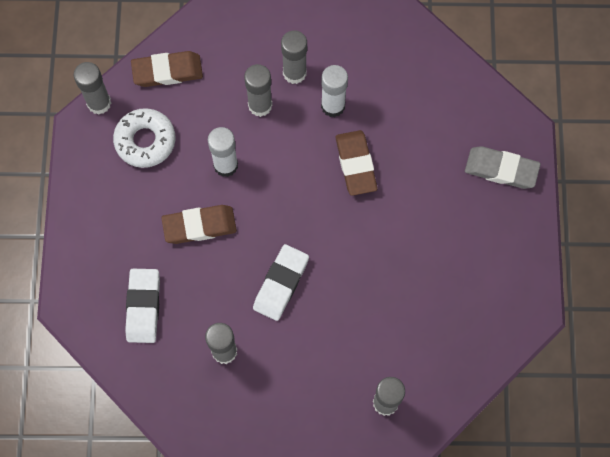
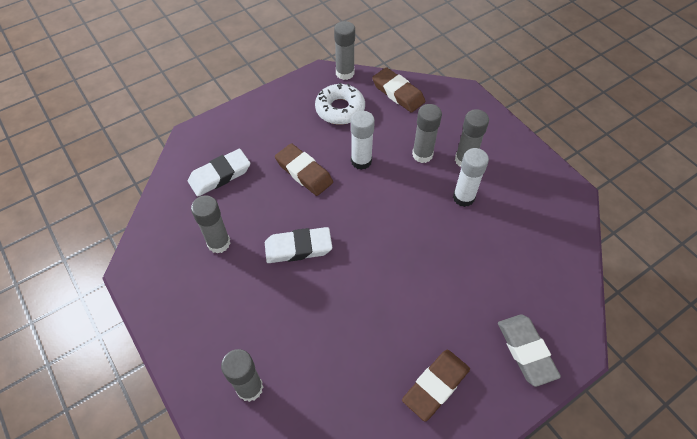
camera: 55 degrees right, 15 degrees down
brown eraser [336,130,378,196] -> brown eraser moved to [402,350,470,421]

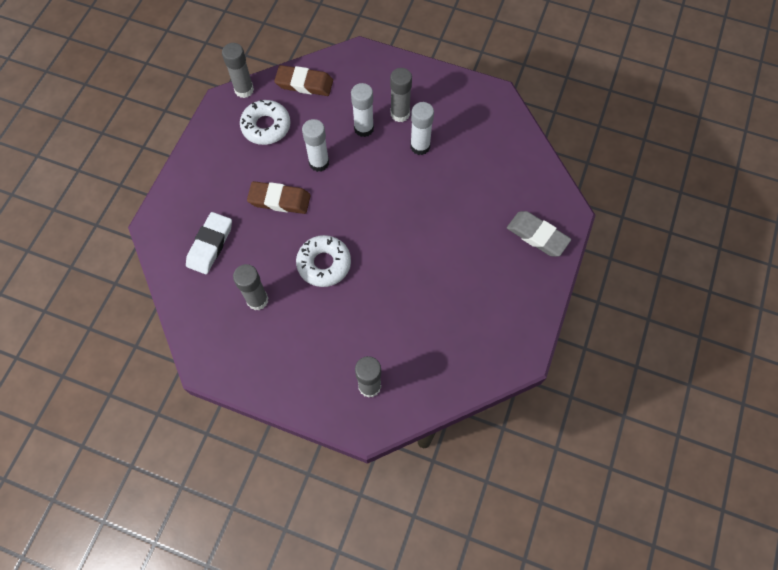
camera: 35 degrees left, 10 degrees up
white eraser [265,227,332,263] -> white donut [296,235,351,287]
brown eraser [402,350,470,421] -> none
grey glue stick [412,104,442,163] -> white glue stick [351,83,374,137]

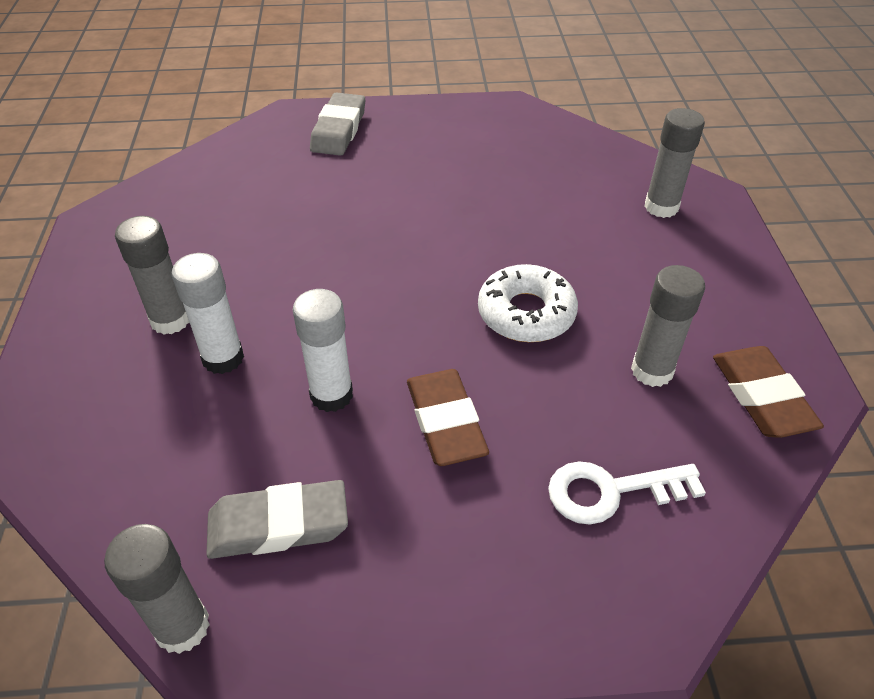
camera: 115 degrees left, 20 degrees down
white eraser [186,212,232,274] -> white key [548,461,706,525]
white donut [240,99,291,145] -> grey eraser [206,480,348,559]
brown eraser [274,65,333,96] -> brown eraser moved to [713,346,824,438]
white glue stick [410,102,434,155] -> none

